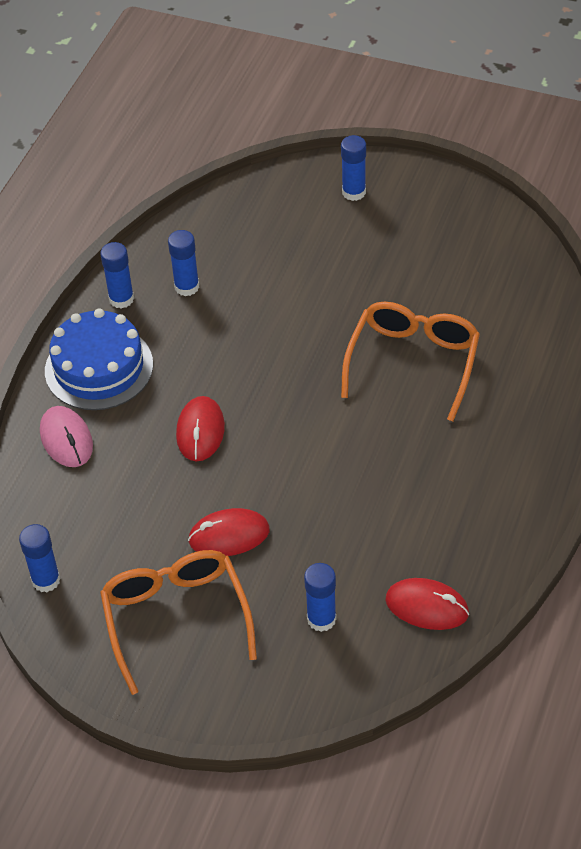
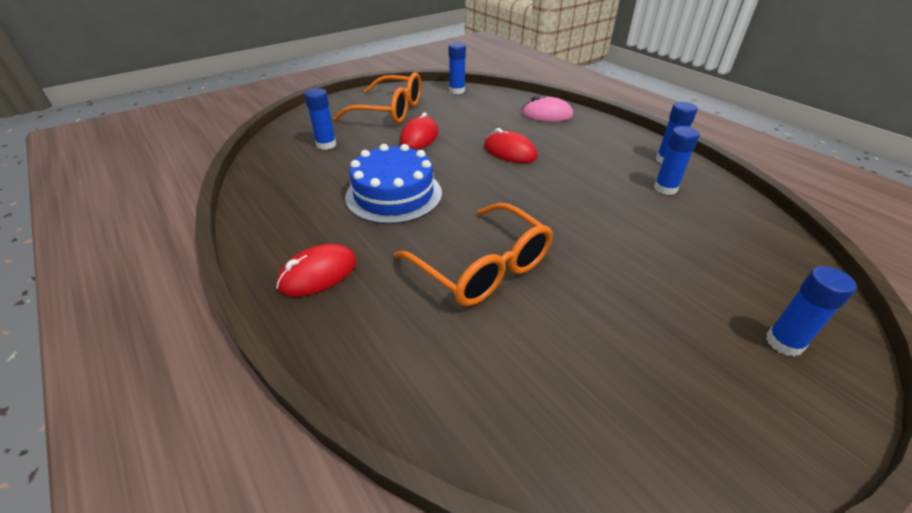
camera: 120 degrees right, 10 degrees down
blue cake [45,308,153,410] -> blue cake moved to [345,144,442,224]
red mouse [385,578,469,630] -> red mouse moved to [276,244,357,297]

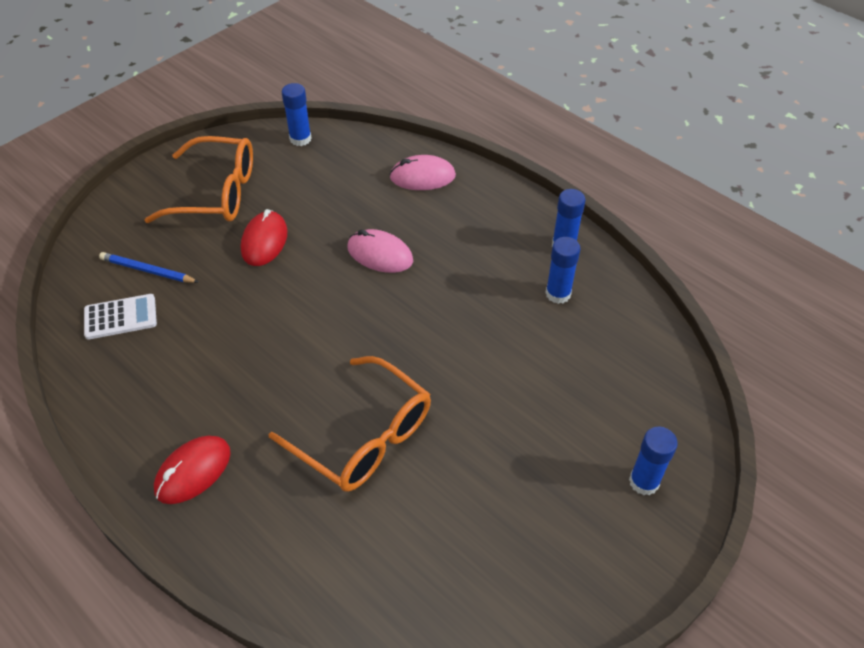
camera: 10 degrees left, 10 degrees up
blue glue stick [304,88,336,150] -> blue pencil [99,252,199,283]
blue cake [345,144,442,224] -> none
red mouse [484,128,537,163] -> pink mouse [347,229,413,273]
none -> white calculator [84,294,157,340]

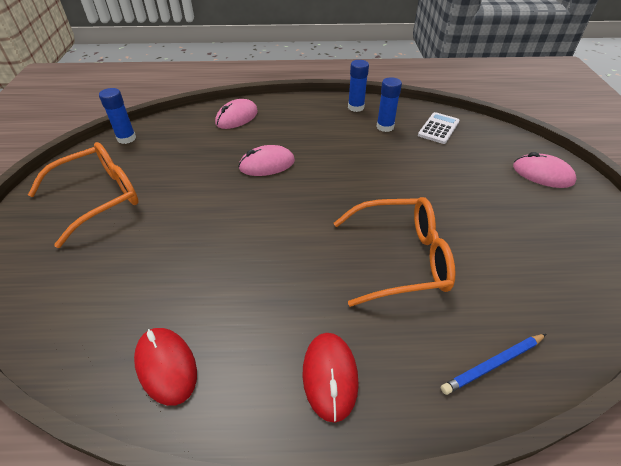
camera: 45 degrees left, 5 degrees down
white calculator [84,294,157,340] -> white calculator moved to [418,112,460,144]
blue pencil [99,252,199,283] -> blue pencil moved to [441,334,546,395]
red mouse [241,209,288,266] -> red mouse moved to [134,328,197,406]
blue glue stick [629,426,678,495] -> pink mouse [513,152,576,188]

